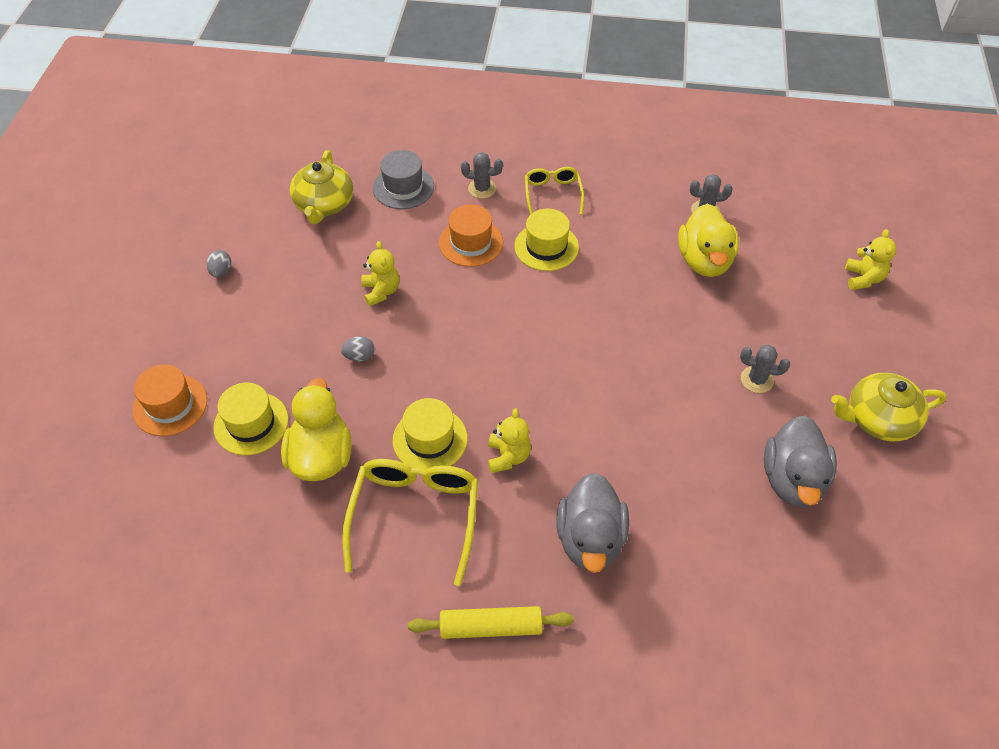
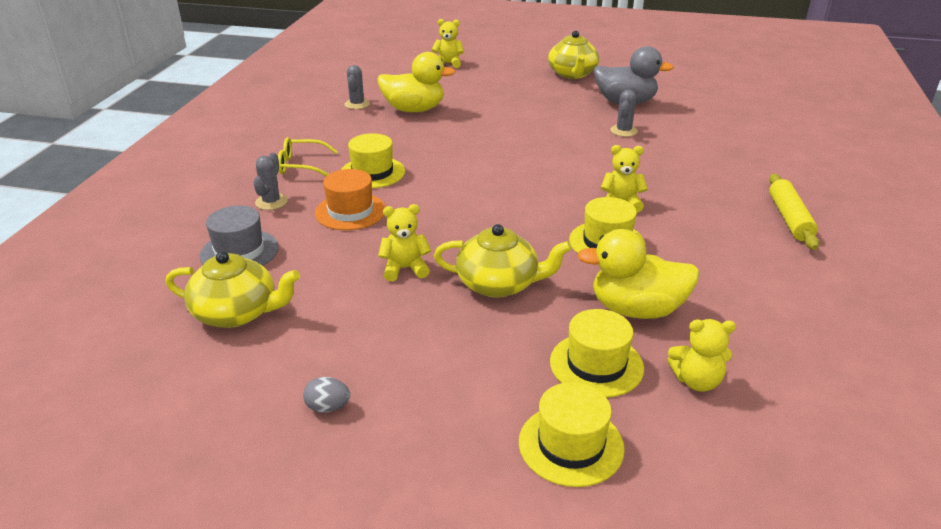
camera: 85 degrees left, 20 degrees down
orange hat [133,364,207,436] -> yellow hat [519,382,625,487]
grey egg [341,336,375,362] -> yellow teapot [434,224,572,298]
yellow glasses [342,459,478,586] -> none
grey duck [556,473,629,573] -> none
grey cactus [740,345,790,393] -> grey cactus moved to [610,90,638,137]
none -> yellow teddy bear [667,319,736,392]

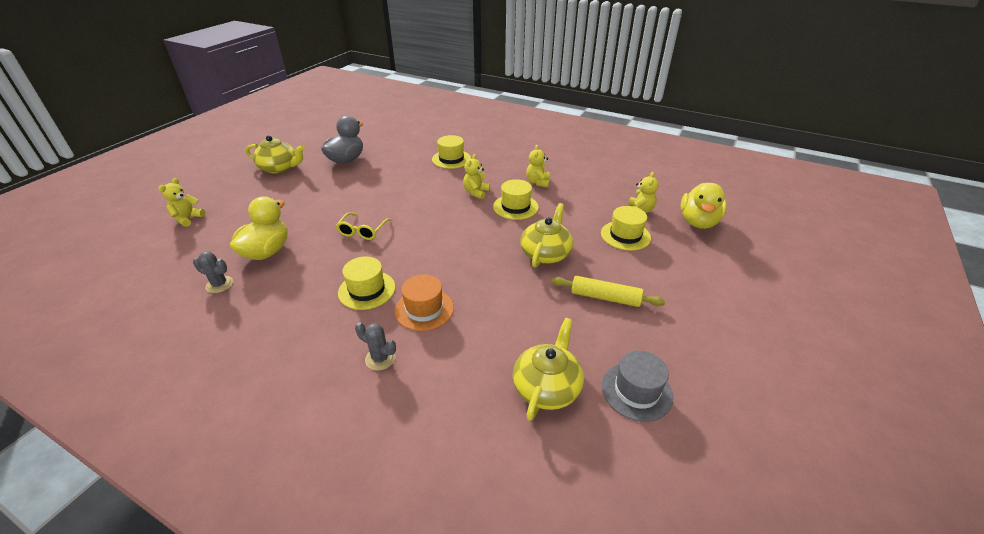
camera: 75 degrees left, 5 degrees up
grey hat [200,205,279,266] -> grey hat moved to [602,351,673,422]
yellow glasses [278,137,338,176] -> yellow glasses moved to [336,212,391,240]
grey egg [303,377,350,413] -> none
yellow teddy bear [378,204,431,281] -> yellow teddy bear moved to [526,145,550,188]
yellow hat [519,382,625,487] -> yellow hat moved to [432,135,471,169]
yellow duck [577,229,700,319] -> yellow duck moved to [681,183,727,229]
grey cactus [610,90,638,137] -> none
yellow rolling pin [769,174,819,250] -> yellow rolling pin moved to [552,276,665,307]

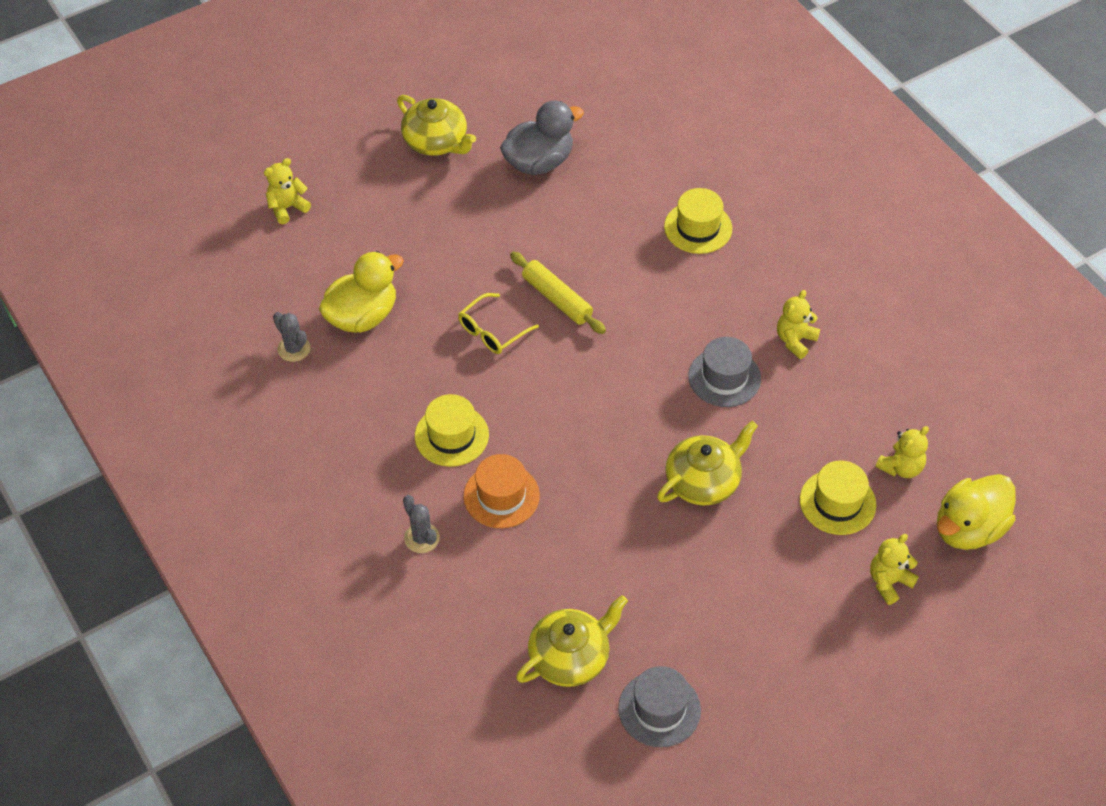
camera: 30 degrees right, 15 degrees up
yellow teddy bear [463,154,489,199] -> yellow teddy bear moved to [870,534,919,605]
yellow hat [493,179,539,220] -> grey hat [688,337,761,407]
yellow rolling pin [552,276,665,307] -> yellow rolling pin moved to [510,252,606,334]

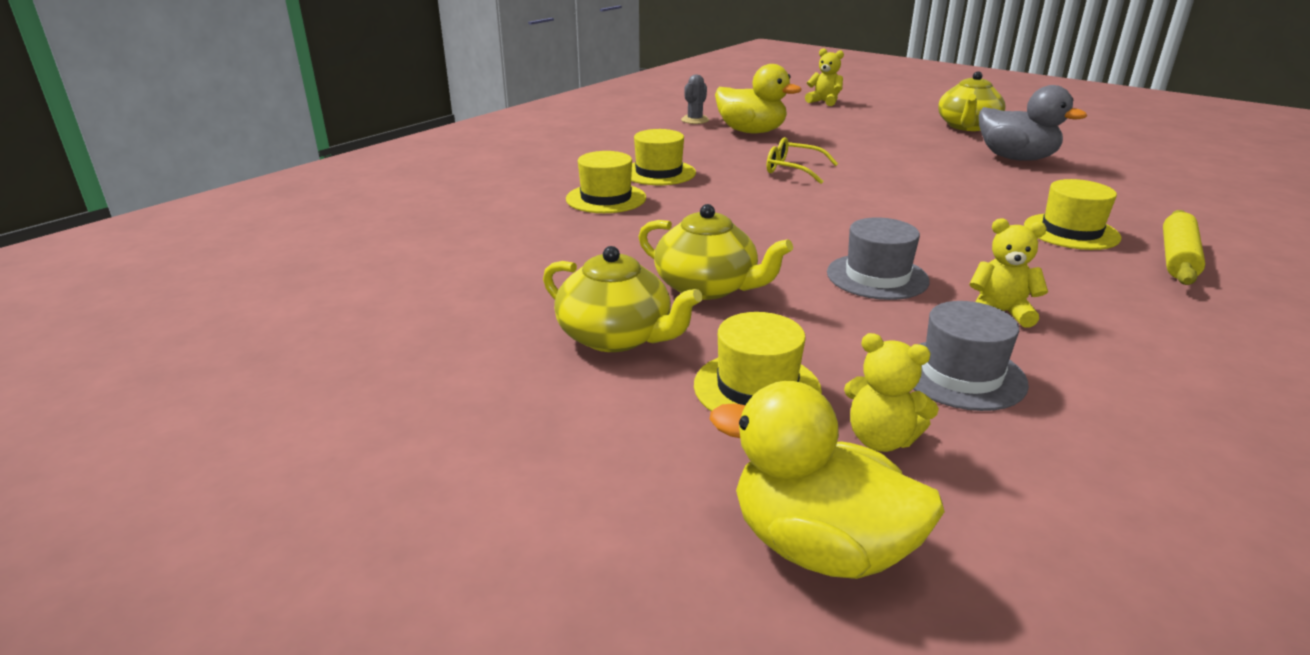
camera: 70 degrees right, 25 degrees down
grey cactus [403,495,440,553] -> none
orange hat [463,454,540,528] -> yellow hat [566,151,646,213]
yellow rolling pin [510,252,606,334] -> yellow rolling pin moved to [1163,210,1205,285]
yellow teapot [516,595,628,687] -> yellow teapot moved to [543,246,703,352]
grey hat [618,666,701,747] -> grey hat moved to [913,301,1029,411]
yellow teddy bear [870,534,919,605] -> none

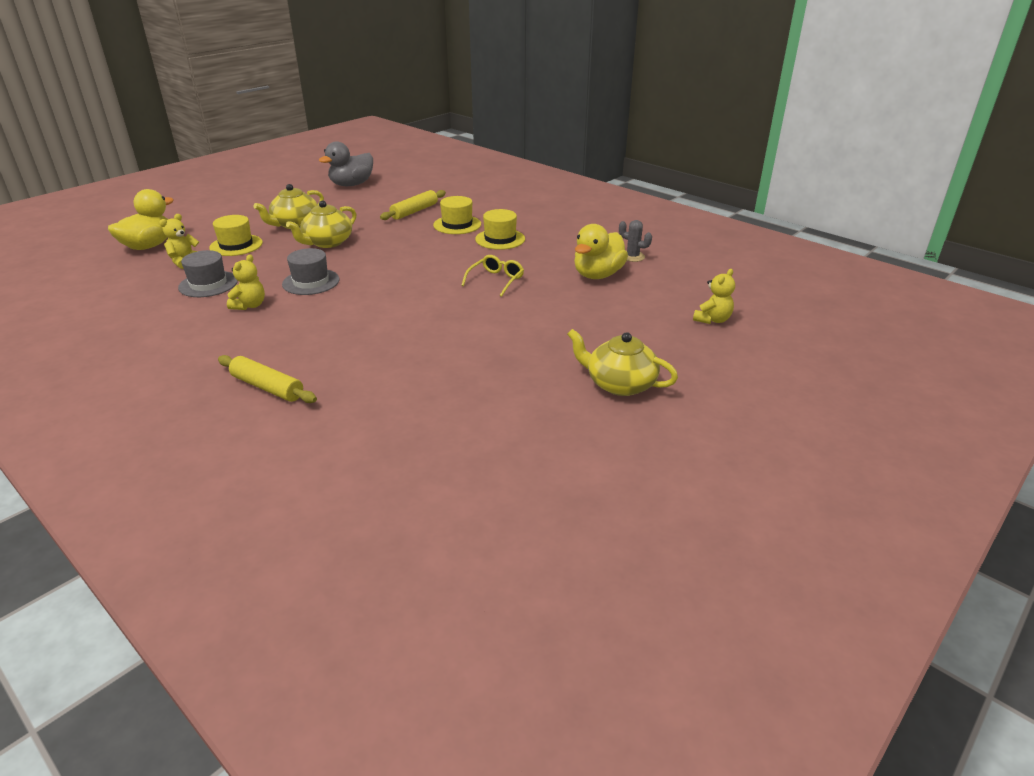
camera: 95 degrees right, 5 degrees up
grey duck [979,85,1087,161] -> grey duck moved to [319,141,373,186]
yellow hat [1024,179,1121,250] -> none
none -> yellow rolling pin [380,190,446,220]

